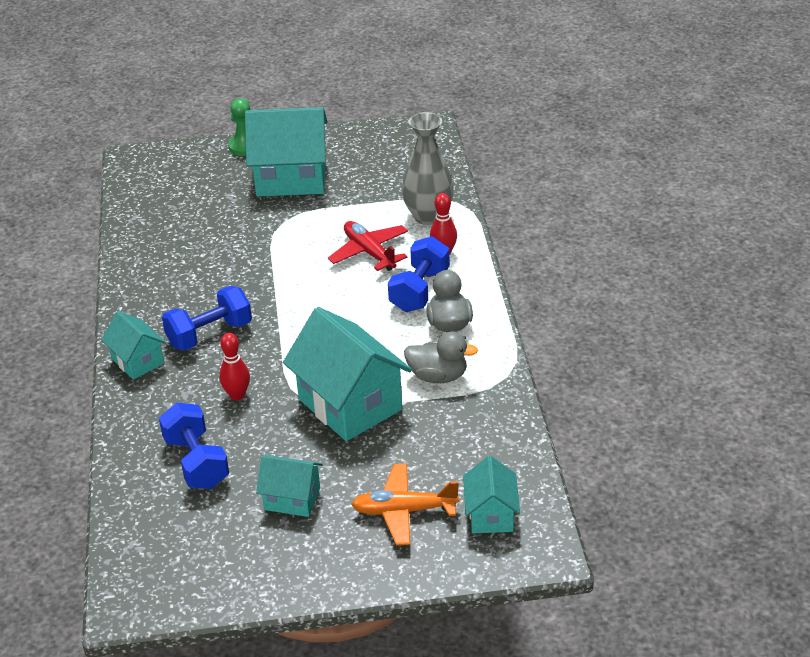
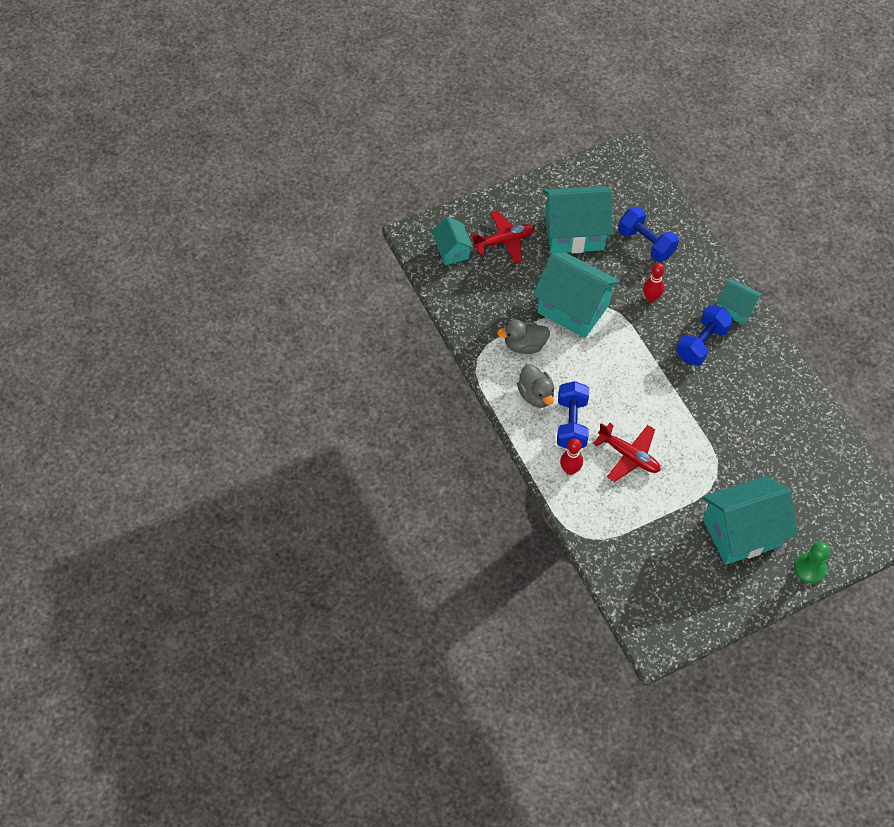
camera: 160 degrees right, 20 degrees up
turquoise house [256,455,323,517] -> turquoise house [543,186,613,254], size x1.85
orange plane [351,464,459,545] -> red plane [471,211,535,264]
grey vase [401,112,454,225] -> none

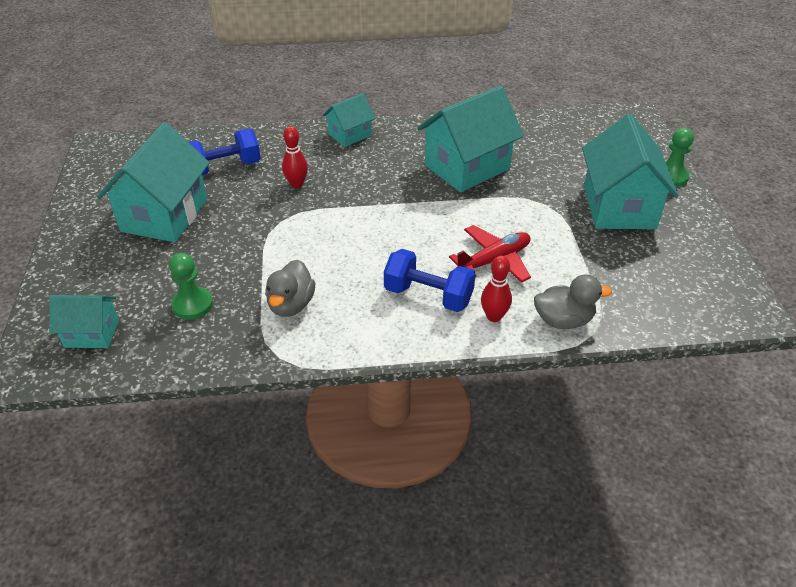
camera: 70 degrees left, 15 degrees down
red plane [471,211,535,264] -> none
grey duck [517,365,554,408] -> grey duck moved to [534,274,612,329]
turquoise house [533,252,620,338] -> turquoise house moved to [417,86,524,192]
blue dumbbell [676,305,733,366] -> none
none -> green pawn [169,253,213,320]

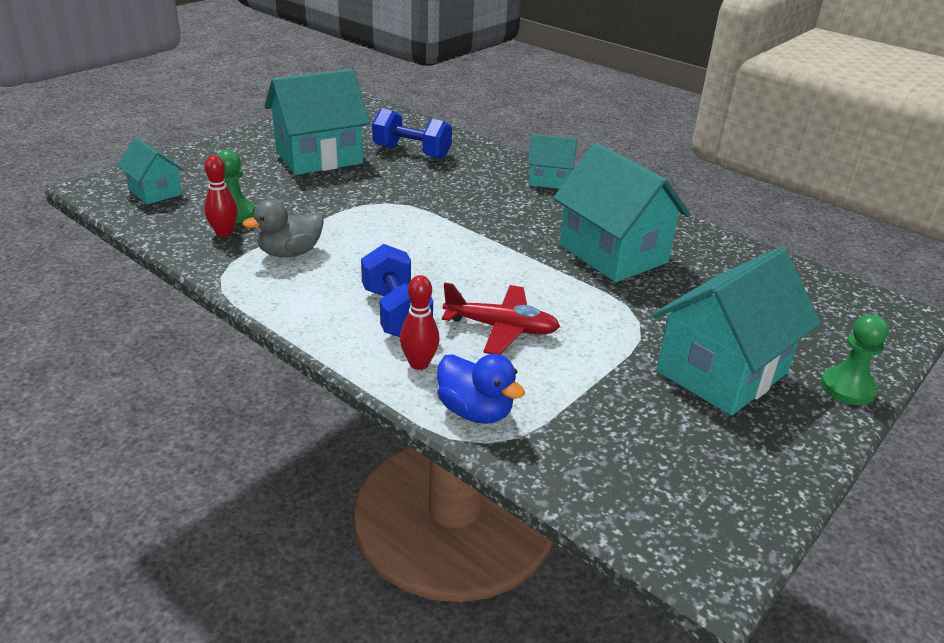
camera: 45 degrees right, 10 degrees down
red bowling pin [282,126,308,188] -> red bowling pin moved to [204,155,238,237]
turquoise house [417,86,524,192] -> turquoise house turned 45 degrees clockwise [553,143,691,282]
grey duck [534,274,612,329] -> blue duck [437,354,525,424]

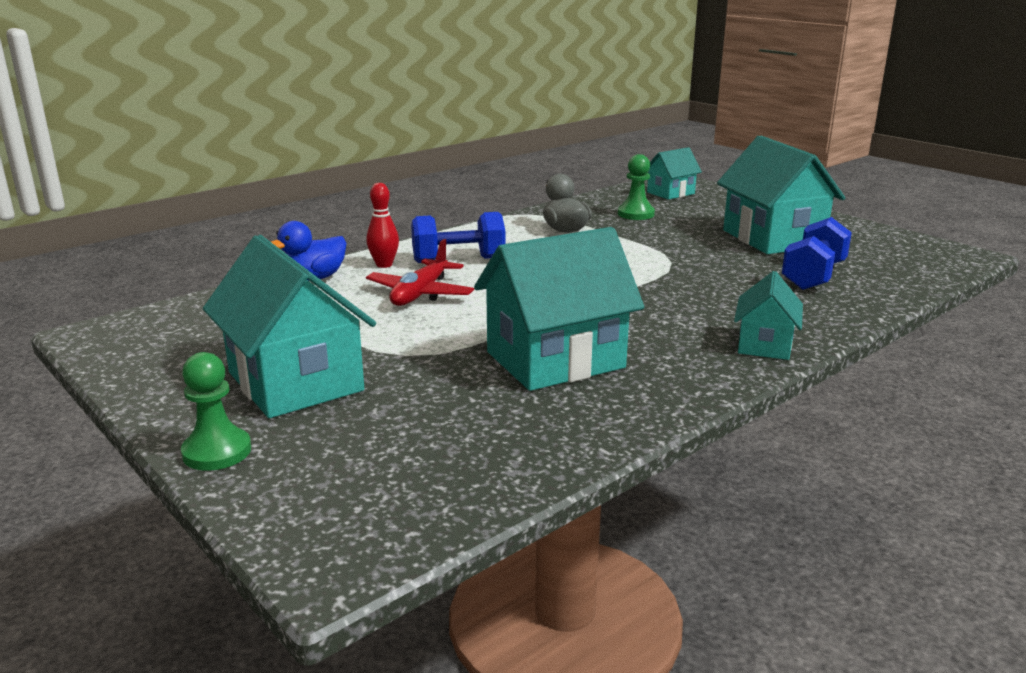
camera: 100 degrees right, 10 degrees down
red bowling pin [204,155,238,237] -> none

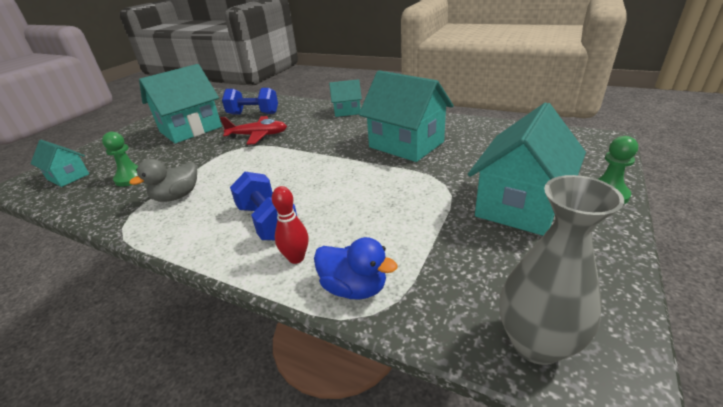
camera: 110 degrees left, 10 degrees up
red plane [366,239,474,306] -> red plane moved to [220,116,287,145]
none -> grey vase [500,175,624,365]

